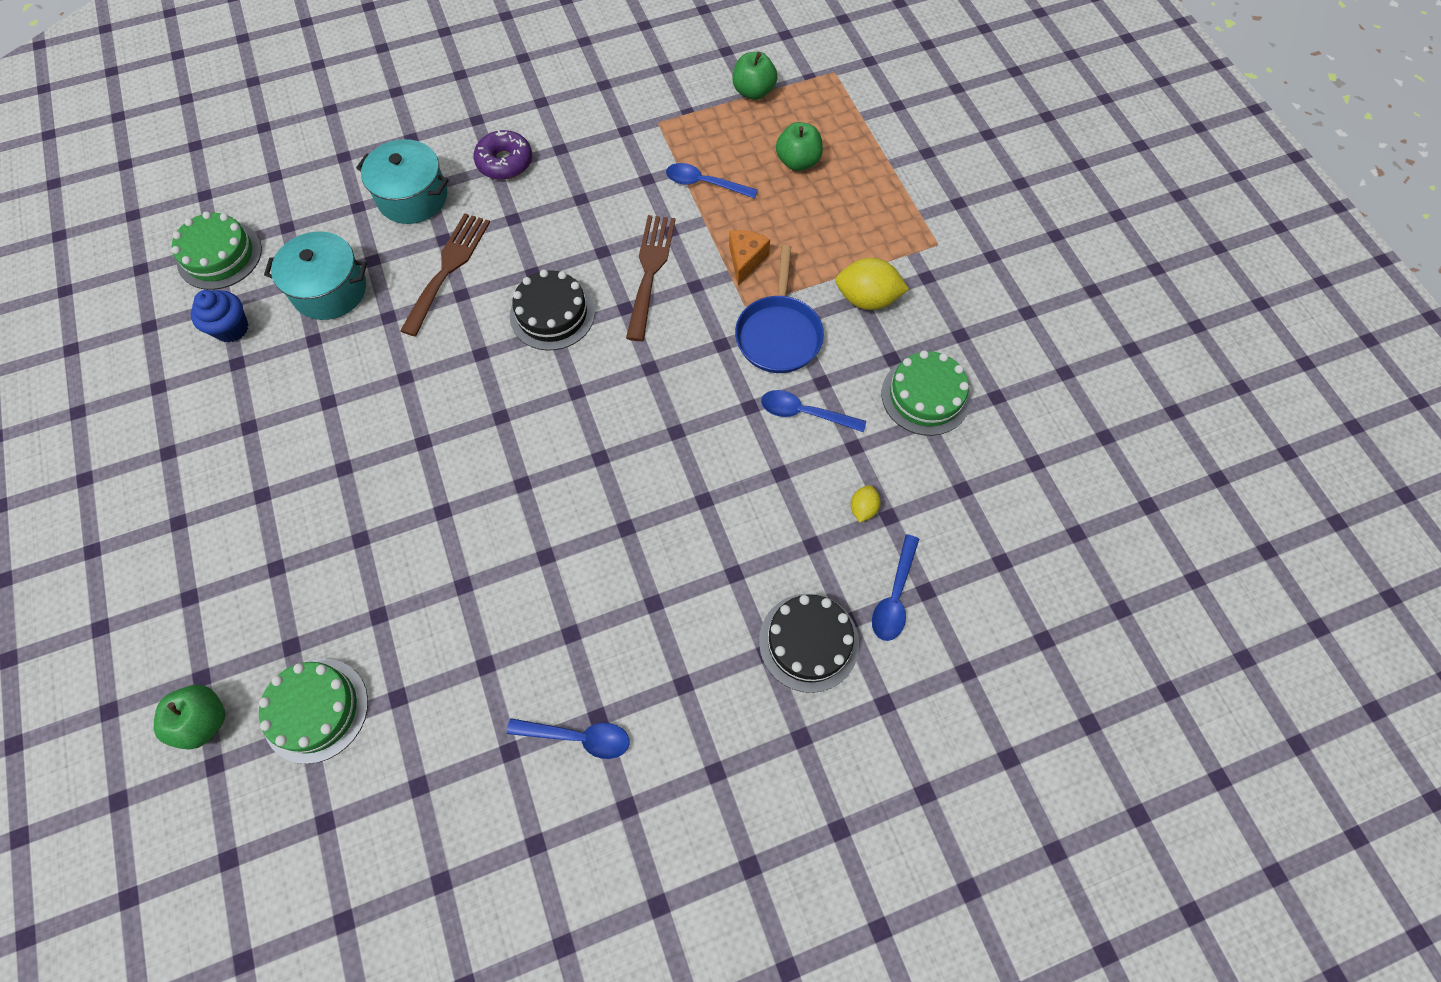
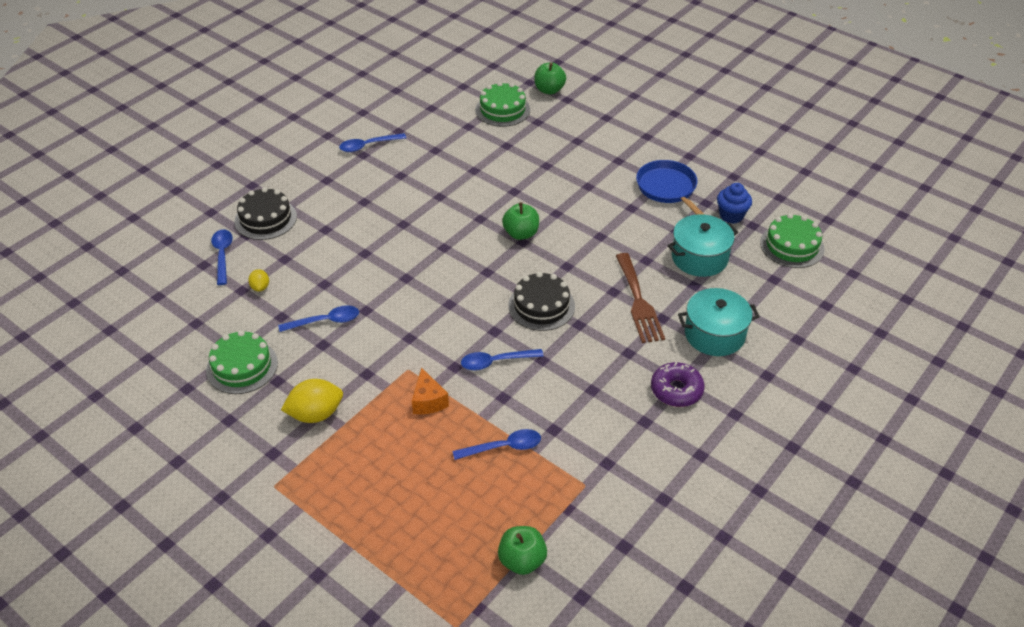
camera: 150 degrees right, 20 degrees down
brown fork [626,215,675,341] -> blue spoon [461,349,544,371]
blue pan [735,245,824,373] -> blue pan moved to [636,160,705,215]
green apple [776,122,823,171] -> green apple moved to [502,202,539,240]

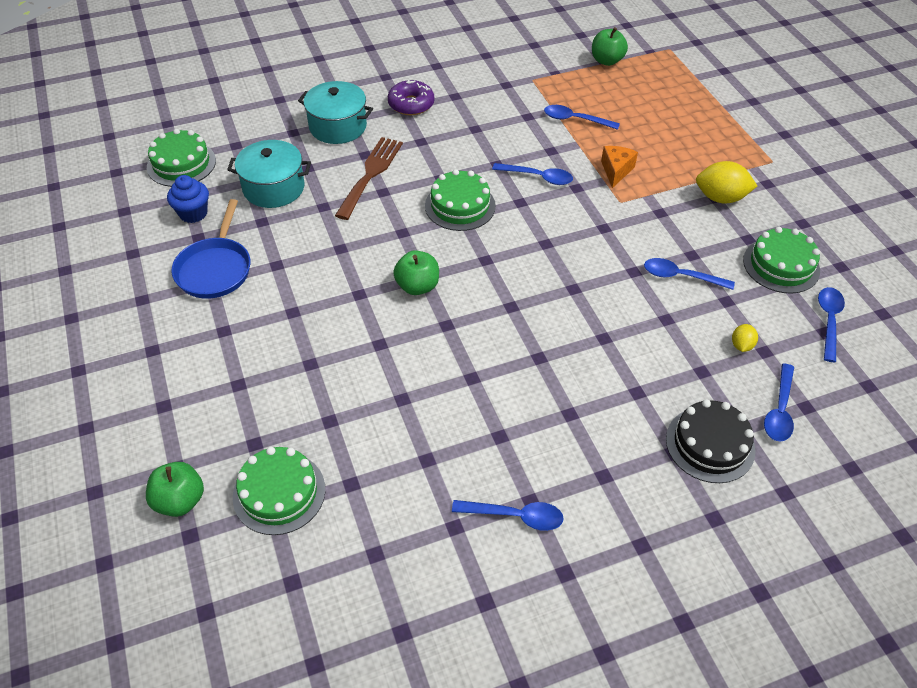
camera: 150 degrees left, 5 degrees up
black cake [508,272,575,331] -> green cake [425,169,496,231]
none -> blue spoon [818,287,845,362]

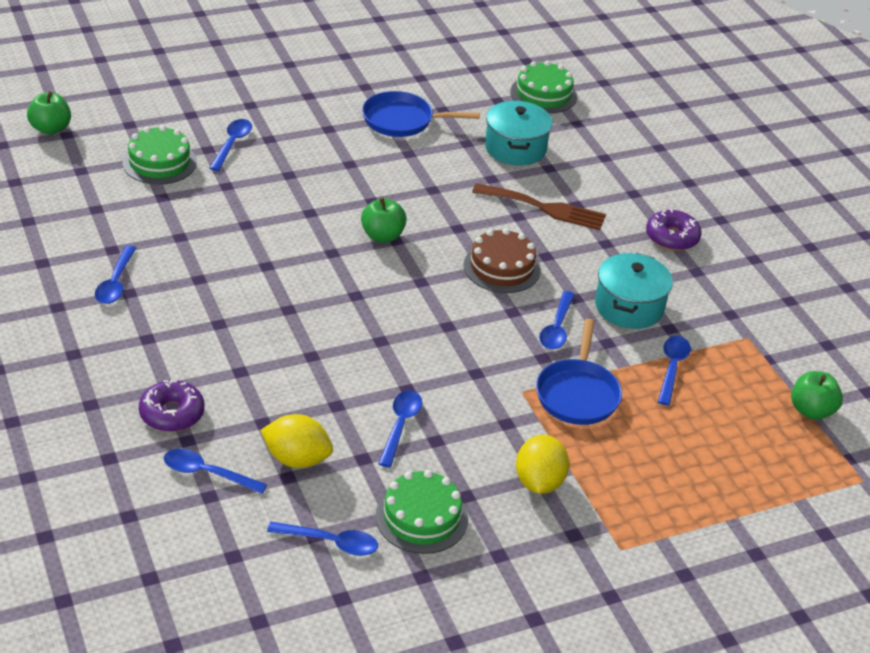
camera: 85 degrees right, 10 degrees down
green apple [146,462,204,517] -> green apple moved to [27,91,71,135]
blue cupcake [167,175,209,223] -> none
turquoise pot [298,81,373,144] -> turquoise pot moved to [595,253,673,329]
green cake [425,169,496,231] -> brown cake [463,228,541,293]
orange cheese [601,146,638,188] -> blue pan [536,318,622,425]
black cake [666,399,756,483] -> purple donut [139,380,205,432]
yellow lemon [732,324,758,352] -> yellow lemon [260,414,333,468], size x1.92
none -> blue spoon [209,119,252,171]

